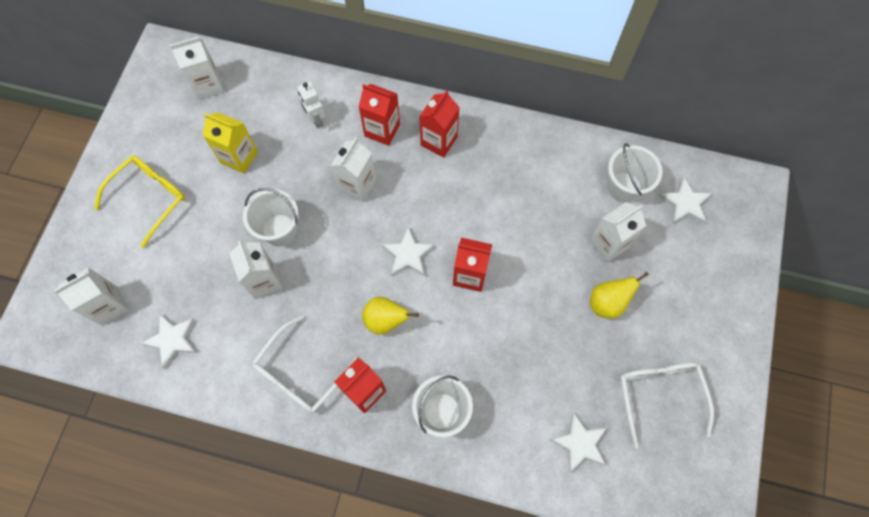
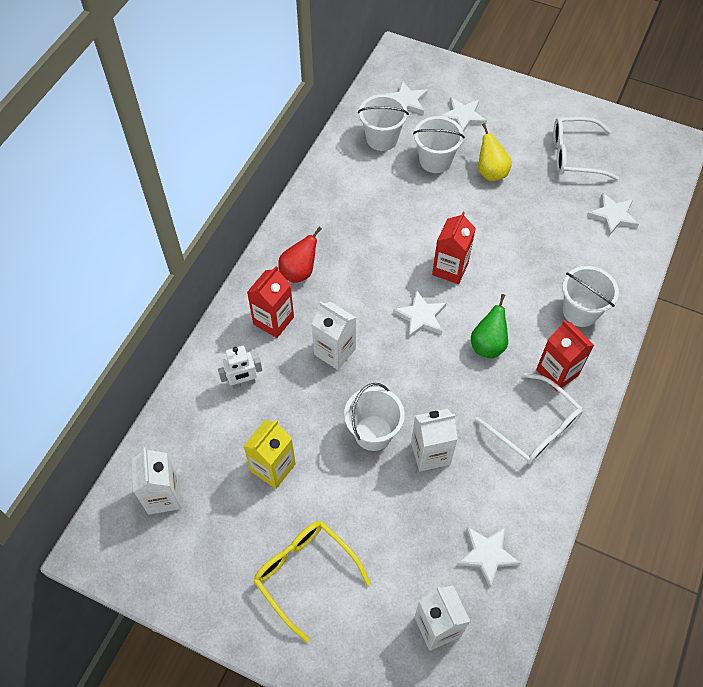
camera: 80 degrees left, 10 degrees down
yellow pear [362,297,419,335] -> green pear [471,294,508,358]
red carton [419,90,460,157] -> red pear [278,227,322,283]
white carton [589,202,646,263] -> white bucket [413,116,465,173]
none -> white star [441,97,487,132]

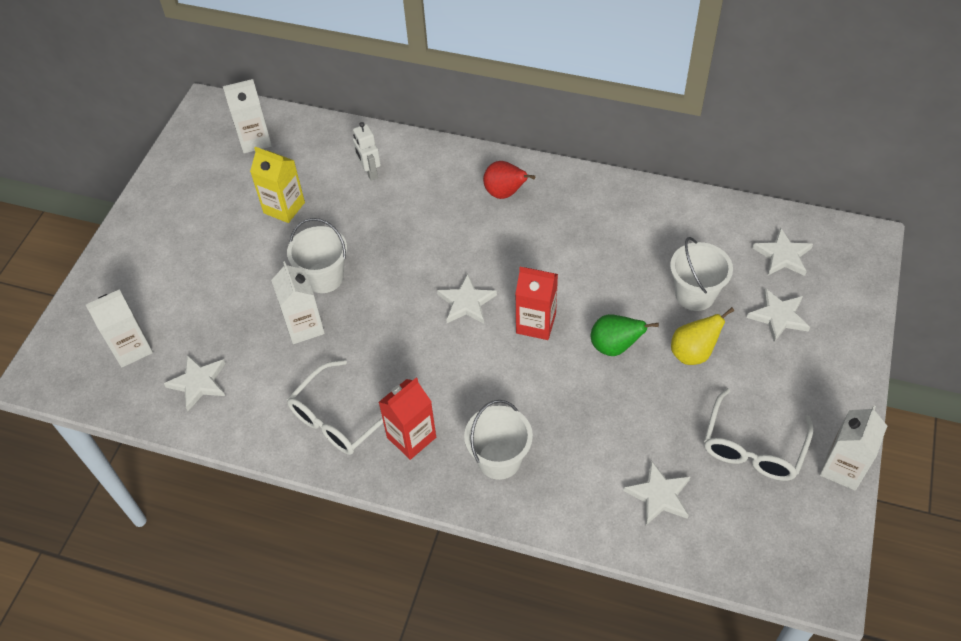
camera: 85 degrees right, 5 degrees down
red carton [247,266,294,338] -> none
yellow glasses [253,521,371,642] -> none
white carton [312,302,356,370] -> white carton moved to [820,406,887,490]
white bucket [358,94,409,151] -> none
green pear [471,294,508,358] -> green pear moved to [591,314,659,356]
white glasses [553,117,619,180] -> white glasses turned 150 degrees counterclockwise [704,388,813,481]

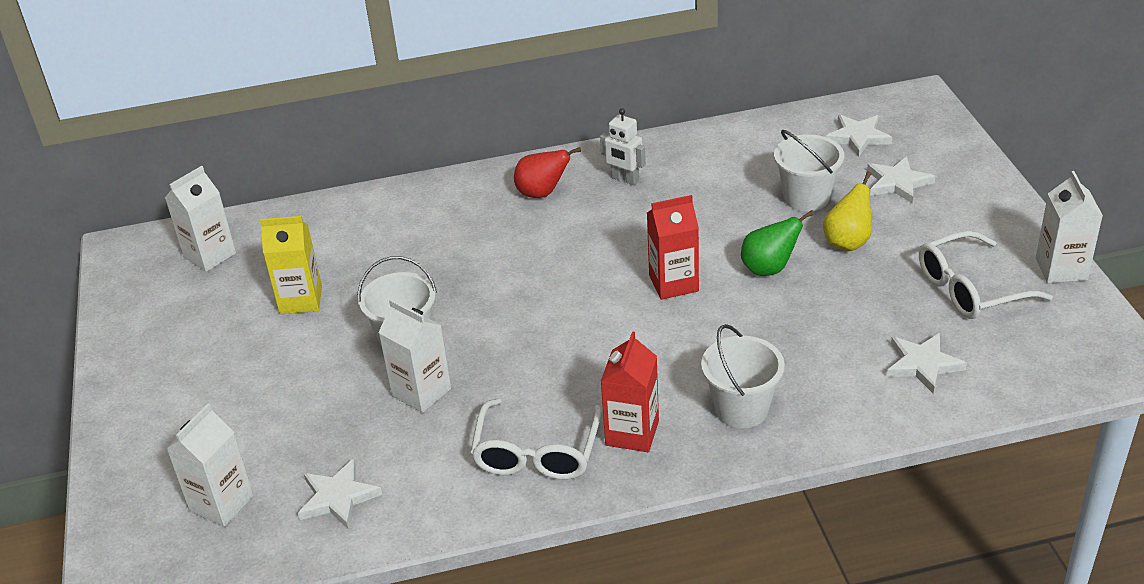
camera: 30 degrees left, 15 degrees down
white robot [353,122,381,181] -> white robot moved to [600,108,646,185]
white star [437,274,497,324] -> none
white glasses [704,388,813,481] -> white glasses turned 75 degrees clockwise [919,231,1053,319]

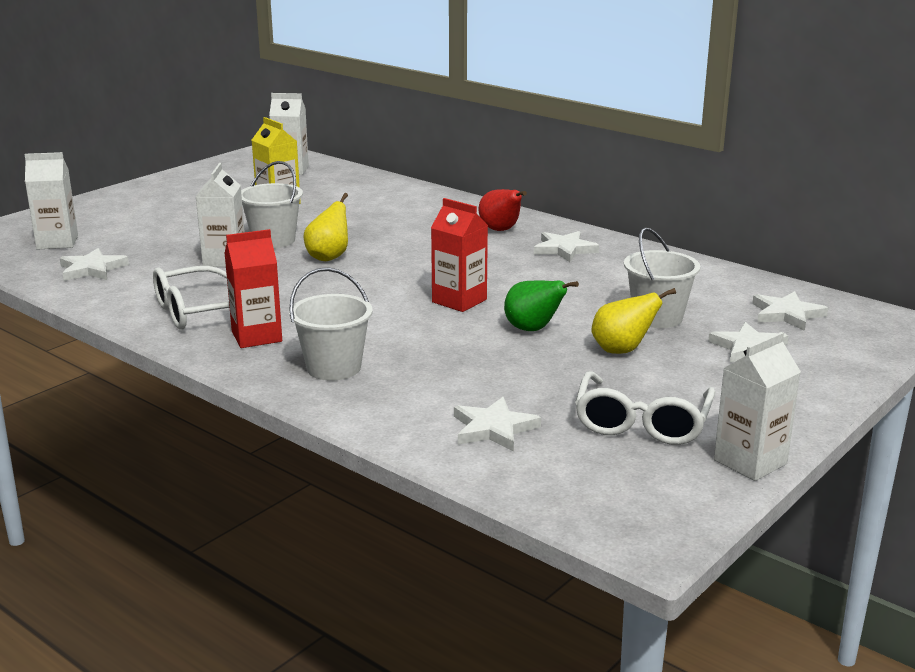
camera: 50 degrees right, 15 degrees down
white robot [600,108,646,185] -> white star [534,231,599,262]
white glasses [919,231,1053,319] -> white glasses turned 105 degrees counterclockwise [575,371,715,445]
none -> yellow pear [304,193,348,261]

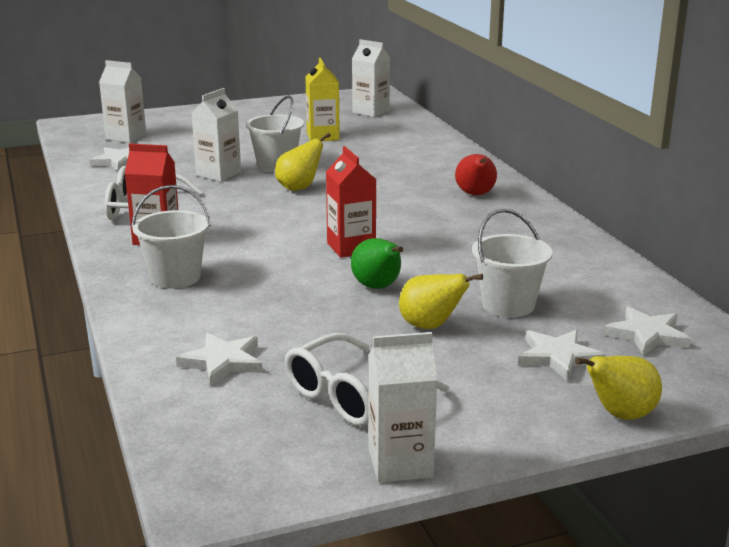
camera: 30 degrees right, 0 degrees up
white star [534,231,599,262] -> none
none -> yellow pear [575,356,662,420]

